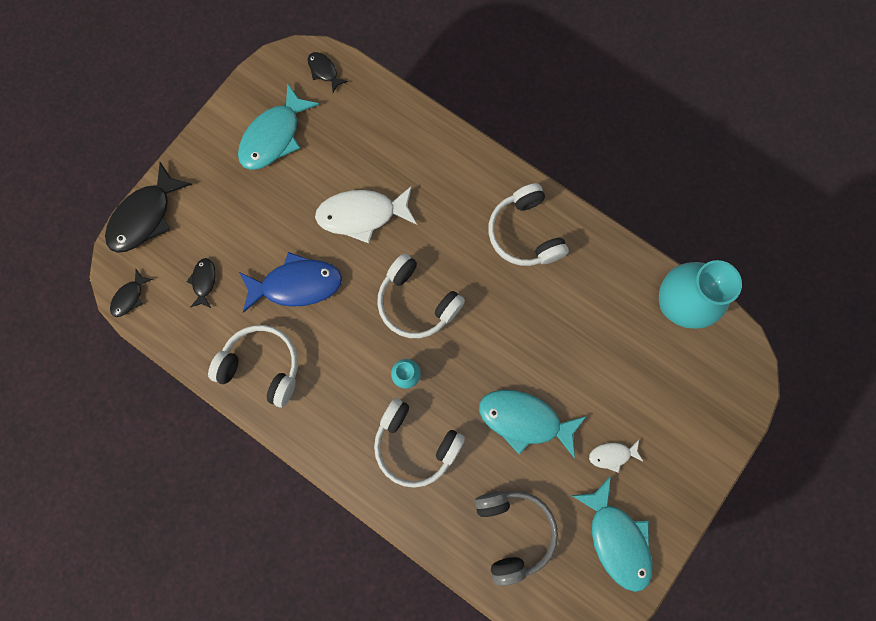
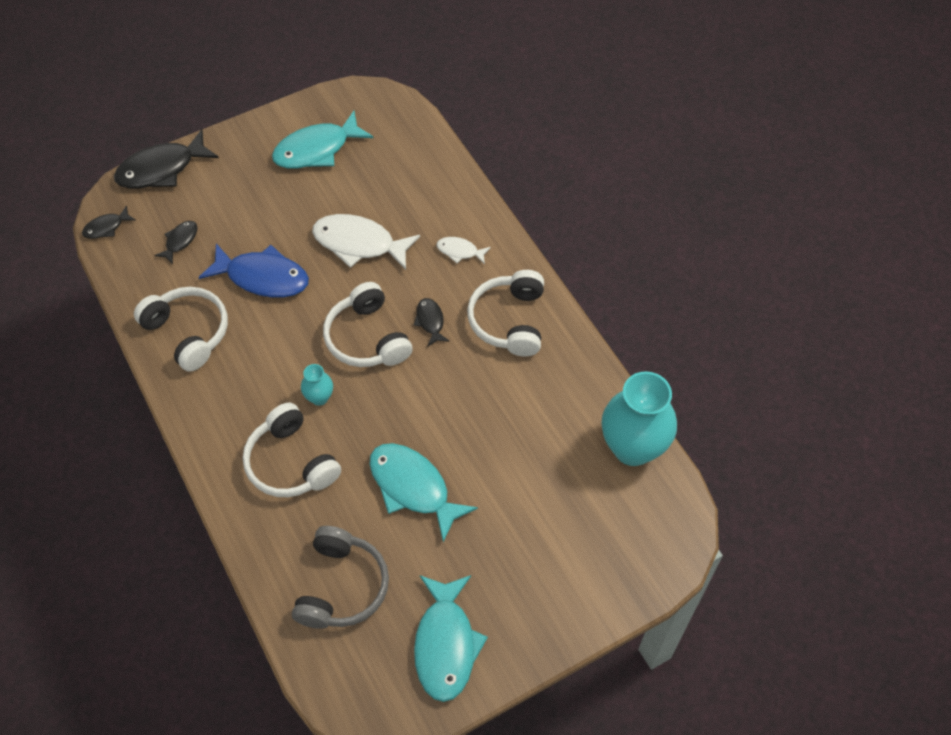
camera: 25 degrees right, 20 degrees down
black fish [308,52,348,92] -> black fish moved to [414,298,450,347]
white fish [589,440,644,473] -> white fish moved to [437,237,491,265]

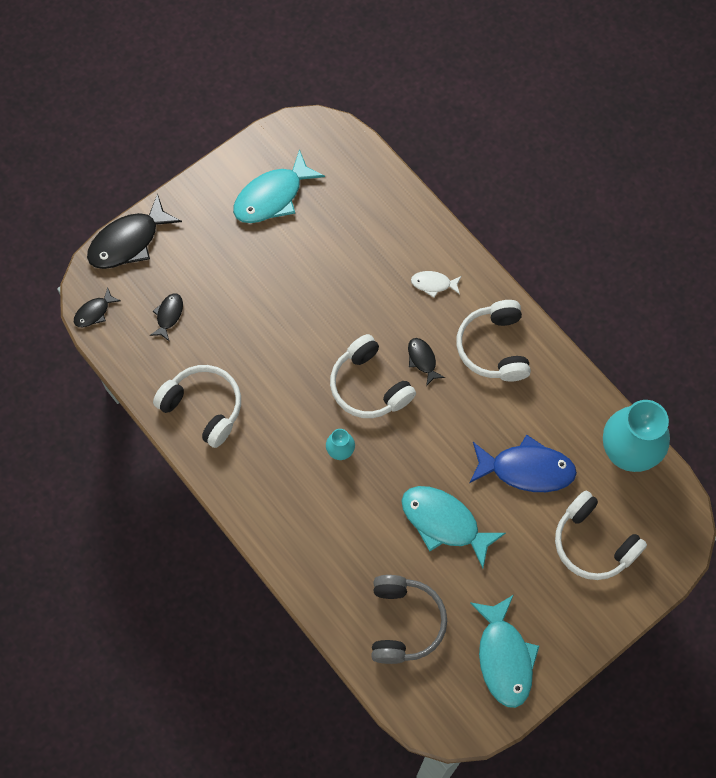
camera: 10 degrees left, 10 degrees up
blue fish [199,243,309,298] -> blue fish moved to [469,434,577,492]
white headphones [243,402,341,497] -> white headphones moved to [555,491,647,580]
white fish [312,214,420,270] -> none

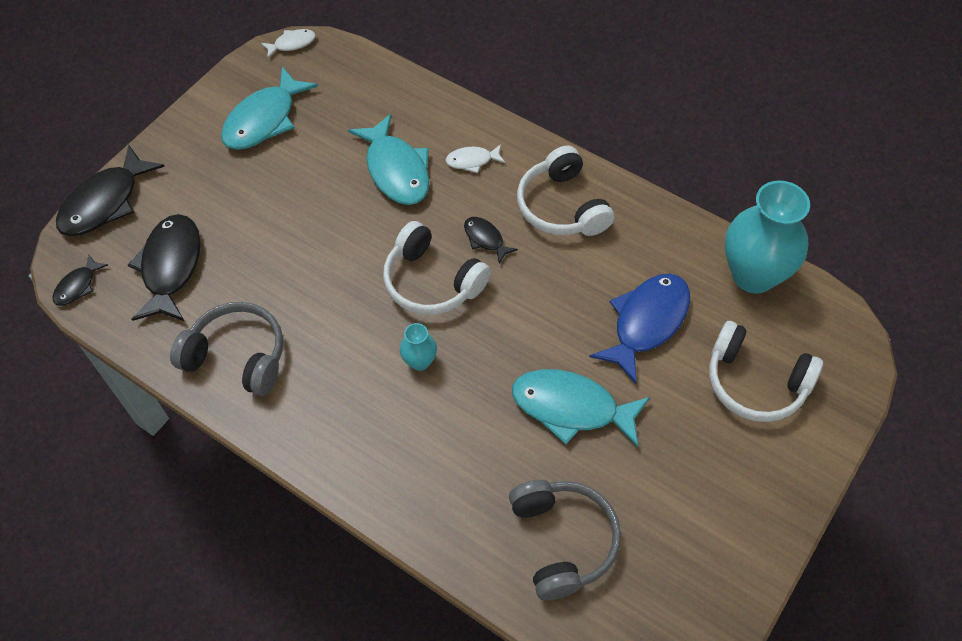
camera: 15 degrees left, 10 degrees down
black fish [150,293,183,341] -> black fish [128,214,201,321], size x2.00
white headphones [153,365,241,448] -> grey headphones [170,302,283,396]
blue fish [469,434,577,492] -> blue fish turned 45 degrees counterclockwise [589,274,690,384]
turquoise fish [470,595,539,708] -> turquoise fish moved to [348,114,429,205]
none -> white fish [261,29,315,58]

